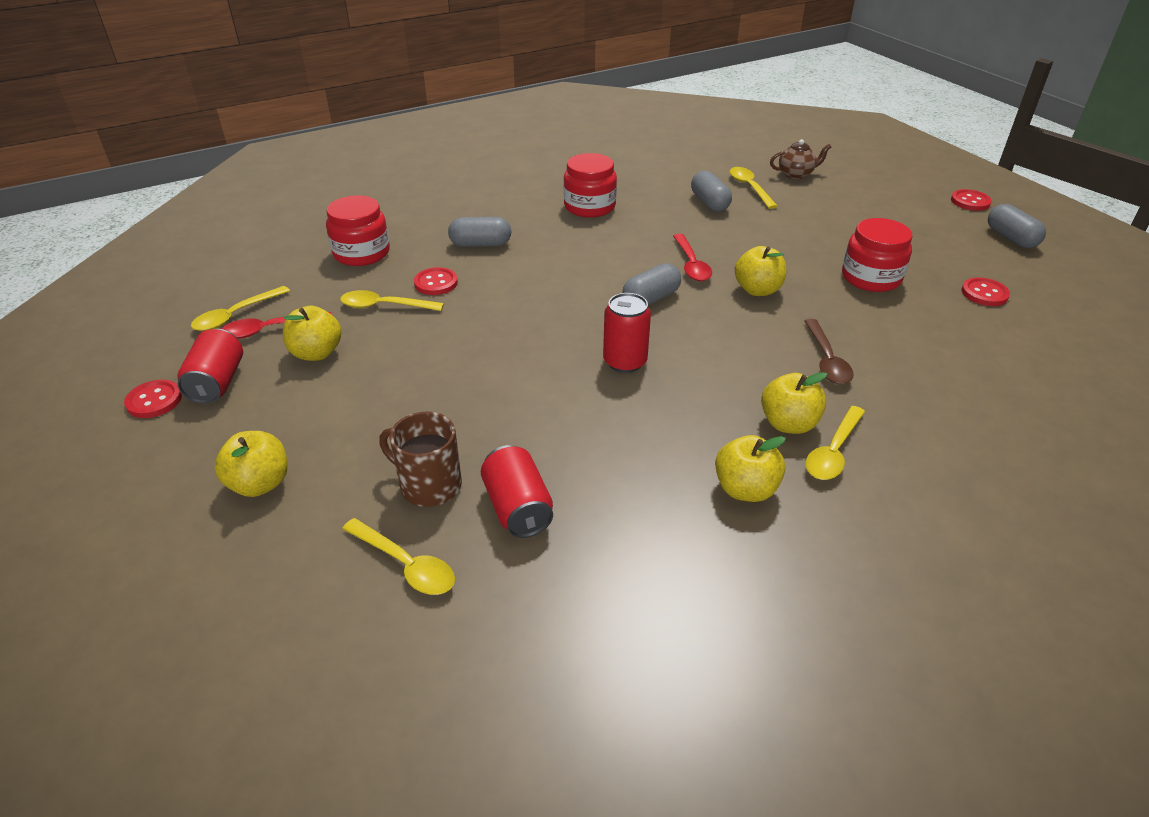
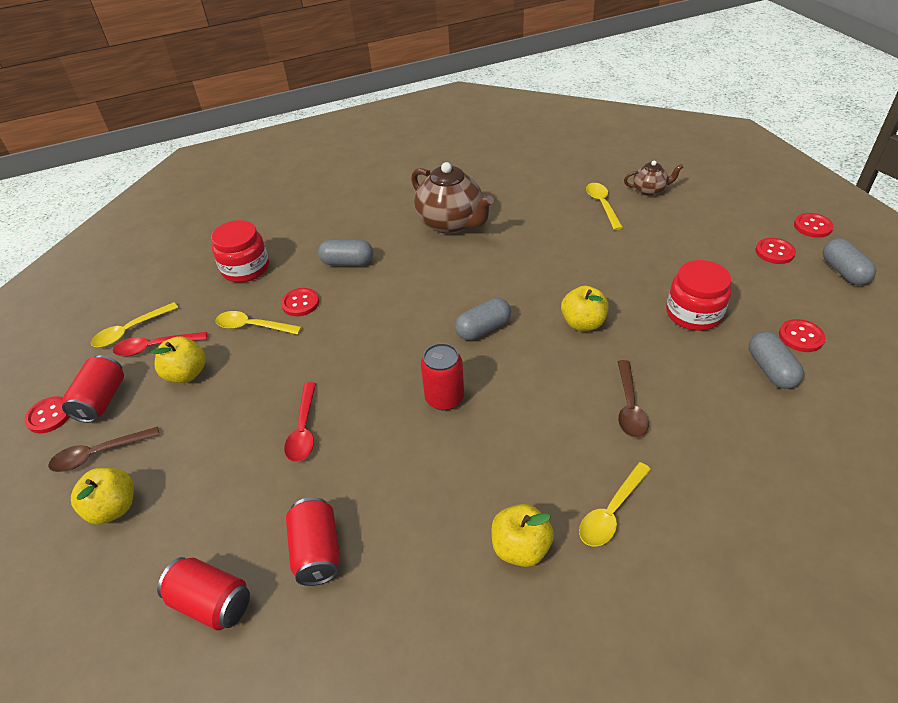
camera: 10 degrees right, 5 degrees up
yellow spoon [342,518,455,595] -> red can [157,557,250,630]
brown mug [380,412,462,507] -> none
red jar [564,153,617,217] -> brown teapot [411,162,494,234]
red spoon [673,234,712,281] -> red spoon moved to [284,382,316,462]
grey capsule [691,171,732,212] -> grey capsule moved to [749,331,804,389]
yellow apple [761,372,827,434] -> none
none -> brown spoon [48,427,160,472]
none -> red button [755,238,796,264]

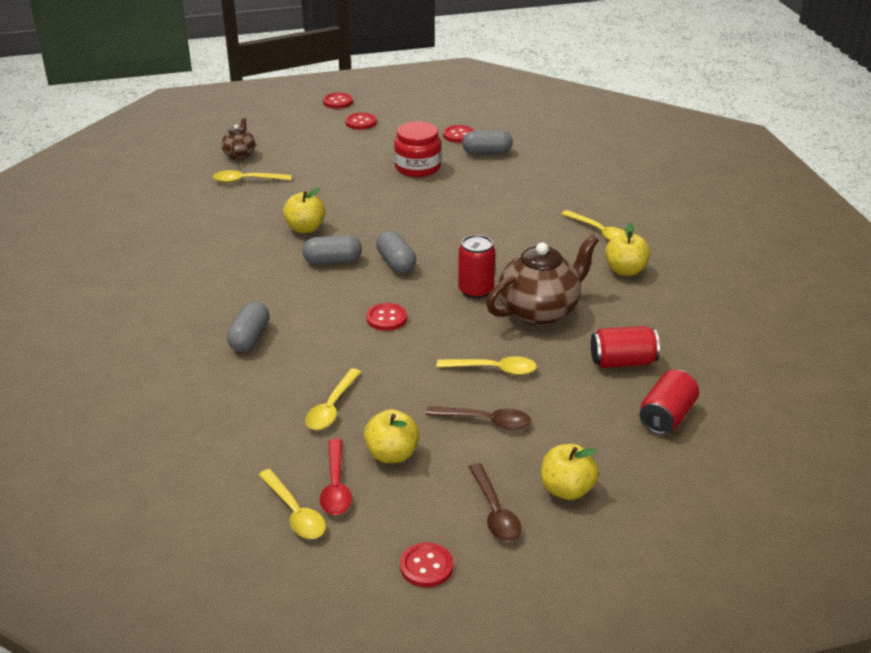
camera: 85 degrees left, 10 degrees down
red can [62,355,124,423] -> none
red jar [211,220,269,283] -> none
red button [281,288,319,316] -> red button moved to [366,303,407,331]
red spoon [284,382,316,462] -> yellow spoon [437,356,537,375]
brown teapot [411,162,494,234] -> brown teapot moved to [487,234,599,326]
yellow apple [561,286,609,331] -> yellow apple moved to [283,188,325,233]
brown spoon [618,360,649,438] -> brown spoon moved to [426,406,531,430]
grey capsule [823,238,876,285] -> grey capsule moved to [302,235,362,264]

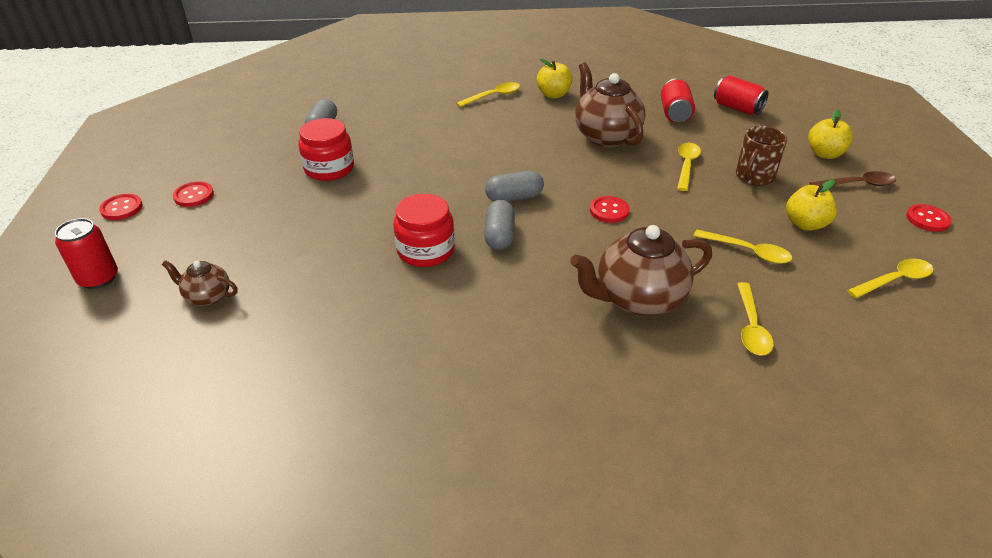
camera: 80 degrees left, 5 degrees up
yellow spoon [213,170,292,183] -> yellow spoon moved to [737,282,774,356]
grey capsule [227,302,270,352] -> brown teapot [570,225,712,316]
yellow apple [283,188,325,233] -> red jar [393,194,455,267]
red spoon [320,438,352,515] -> none
brown spoon [426,406,531,430] -> brown mug [736,126,787,186]
red button [443,125,474,143] -> none
red can [458,235,495,299] -> red can moved to [55,218,118,289]

